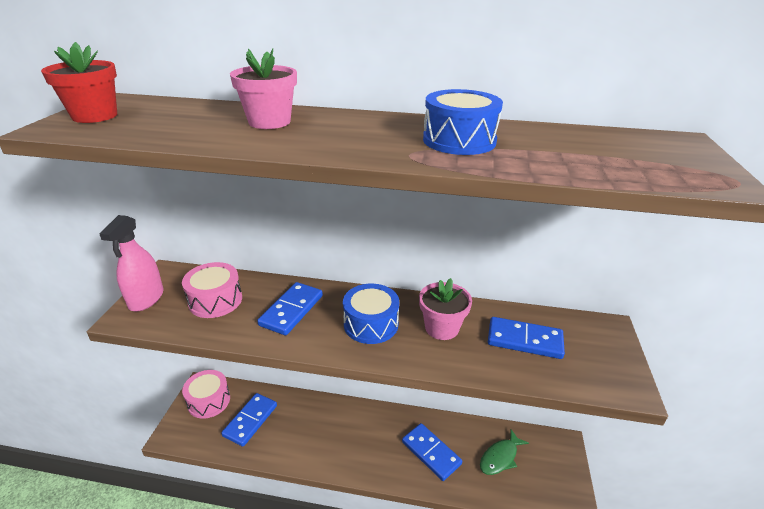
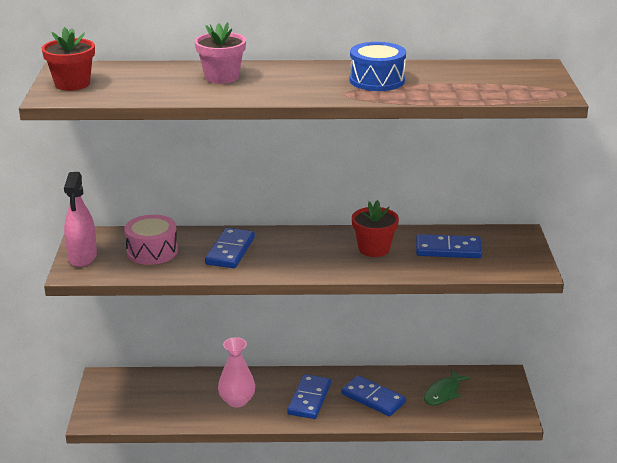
camera: 10 degrees left, 5 degrees down
pink drum [182,370,230,419] -> none
blue domino [221,393,277,447] -> blue domino moved to [287,374,331,419]
blue drum [343,284,399,344] -> none
pink flower pot [419,278,472,340] -> red flower pot [352,200,399,257]
none -> pink vase [218,337,255,407]

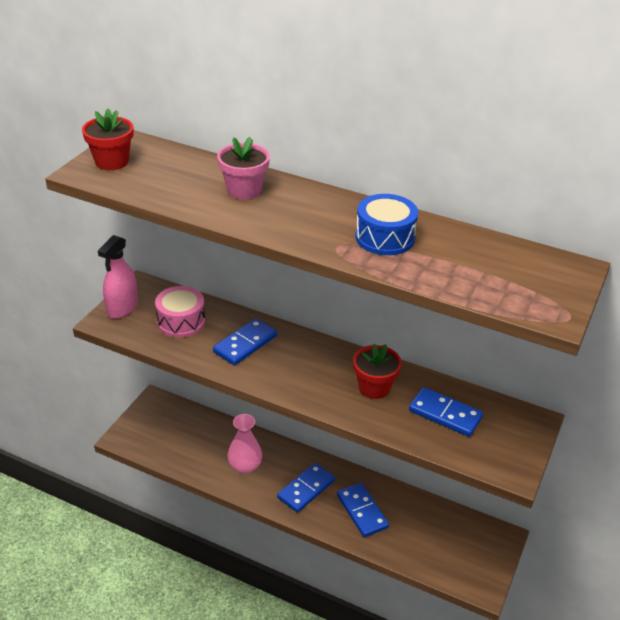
camera: 25 degrees right, 10 degrees up
green fish [424,370,470,405] -> none

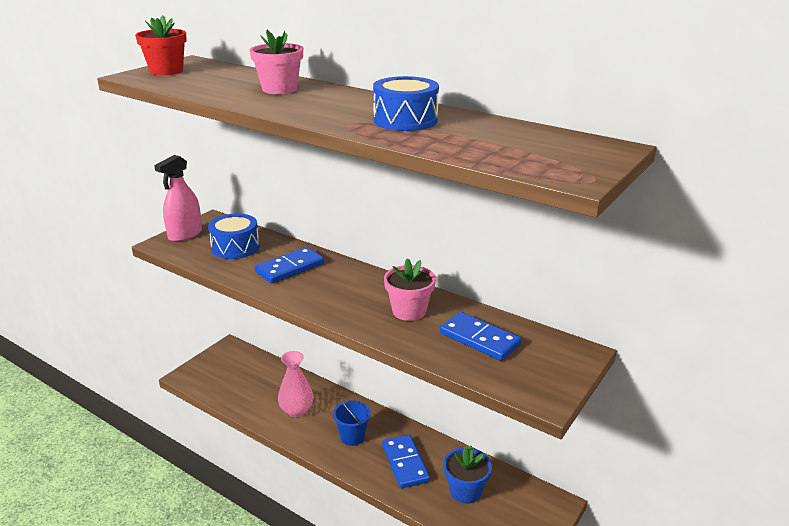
camera: 10 degrees right, 10 degrees down
pink drum [155,286,205,337] -> blue drum [208,214,260,259]
blue domino [277,463,335,513] -> blue bucket [333,398,370,446]
red flower pot [353,344,402,399] -> pink flower pot [384,258,436,321]
none -> blue flower pot [443,446,492,504]

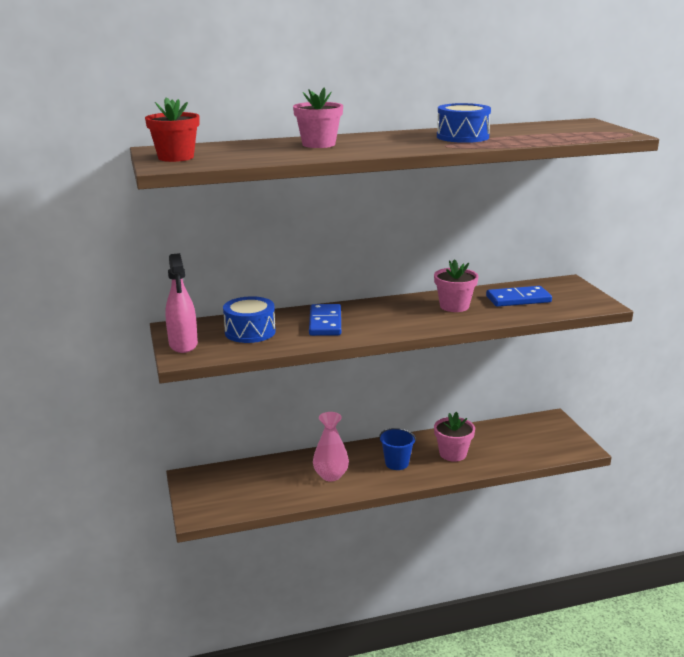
camera: 50 degrees left, 5 degrees down
blue domino [382,435,430,488] -> pink flower pot [434,412,475,462]
blue flower pot [443,446,492,504] -> none

